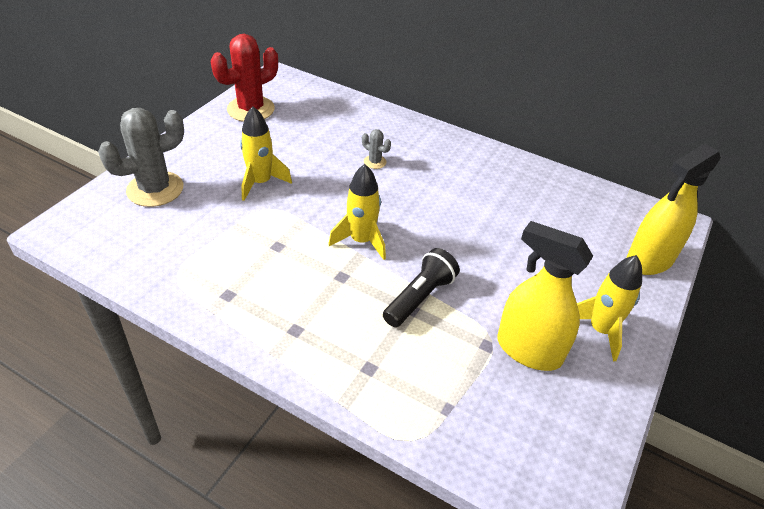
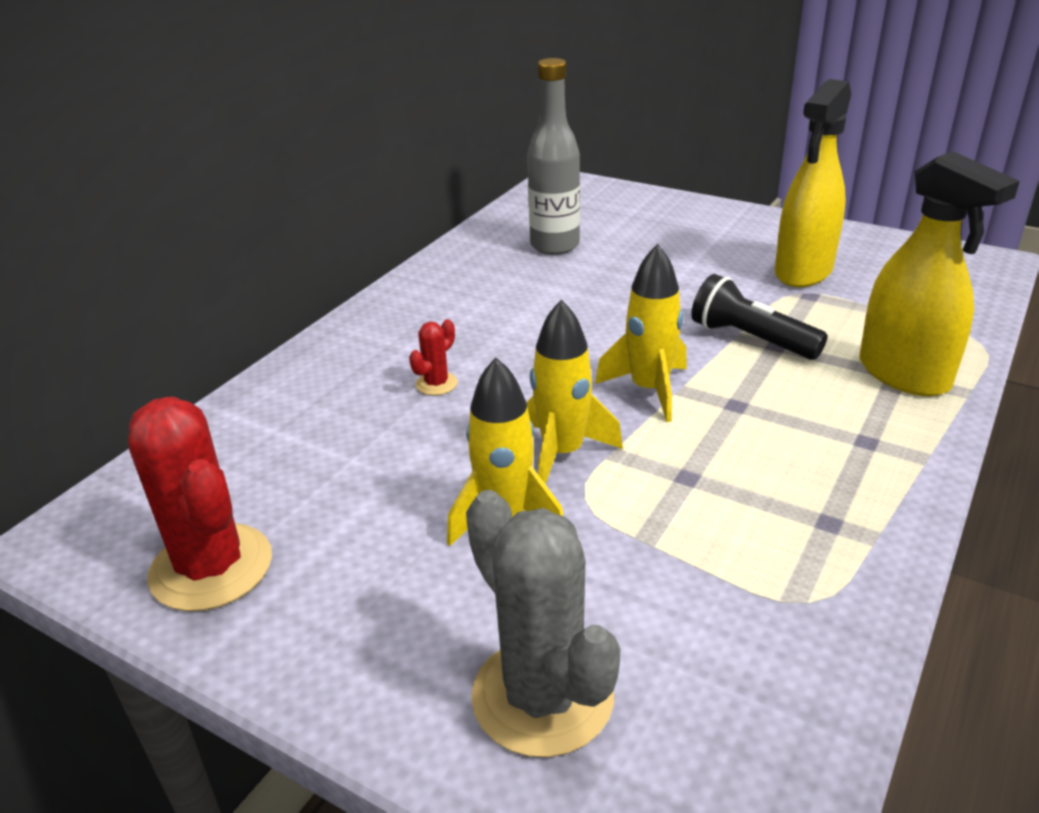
camera: 85 degrees left, 10 degrees down
grey cactus [362,129,391,169] -> red cactus [409,319,458,395]
yellow rocket [577,255,642,361] -> yellow rocket moved to [527,300,623,484]
yellow spray bottle [627,144,721,275] -> yellow spray bottle moved to [859,151,1020,396]
none -> grey bottle [527,58,580,255]

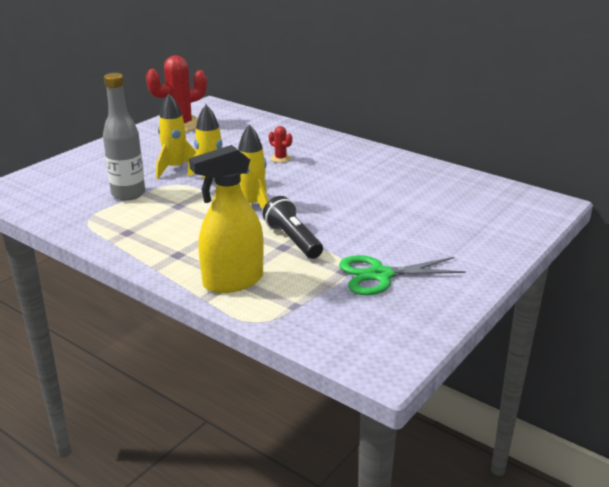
camera: 95 degrees right, 5 degrees down
grey cactus [466,490,620,757] -> none
grey bottle [527,58,580,255] -> grey bottle moved to [103,73,145,201]
black flashlight [691,274,827,360] -> black flashlight turned 75 degrees counterclockwise [262,196,323,259]
yellow spray bottle [775,79,851,287] -> green scissors [339,255,466,295]

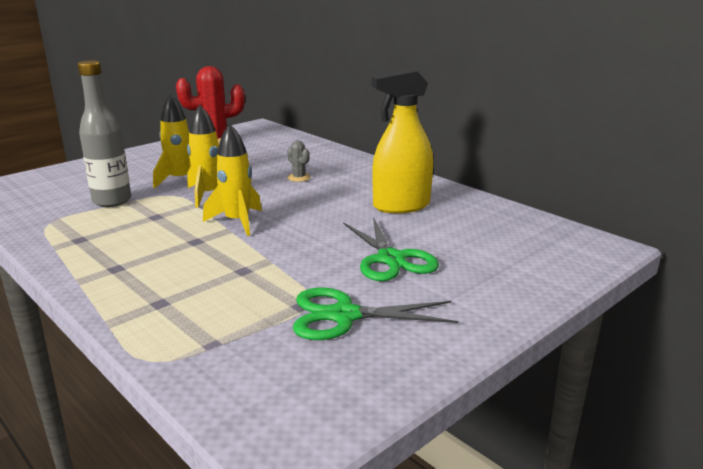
camera: 10 degrees right, 5 degrees down
yellow spray bottle [189,145,264,293] -> yellow spray bottle moved to [372,69,433,213]
black flashlight [262,196,323,259] -> none
red cactus [269,126,292,163] -> grey cactus [287,140,311,182]
none -> green scissors [343,217,439,281]

